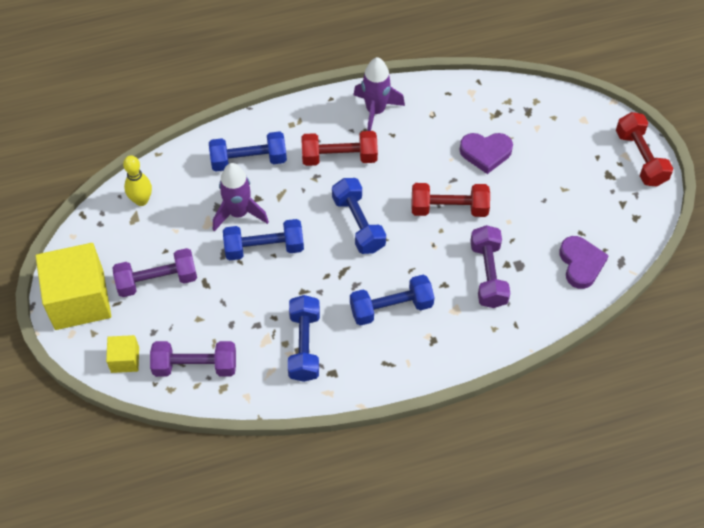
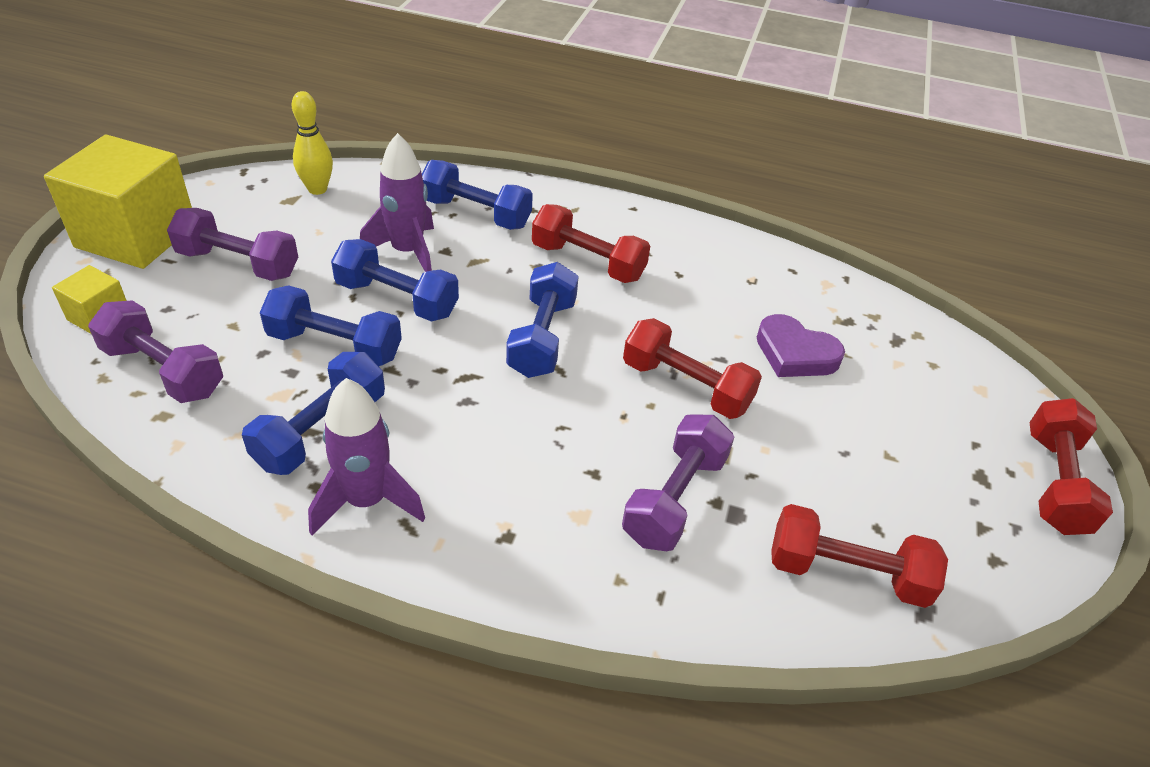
camera: 30 degrees right, 15 degrees down
blue dumbbell [350,275,434,326] -> blue dumbbell moved to [260,285,402,366]
purple rocket [354,57,405,131] -> purple rocket moved to [308,378,425,536]
purple heart [559,236,609,289] -> red dumbbell [771,504,948,608]

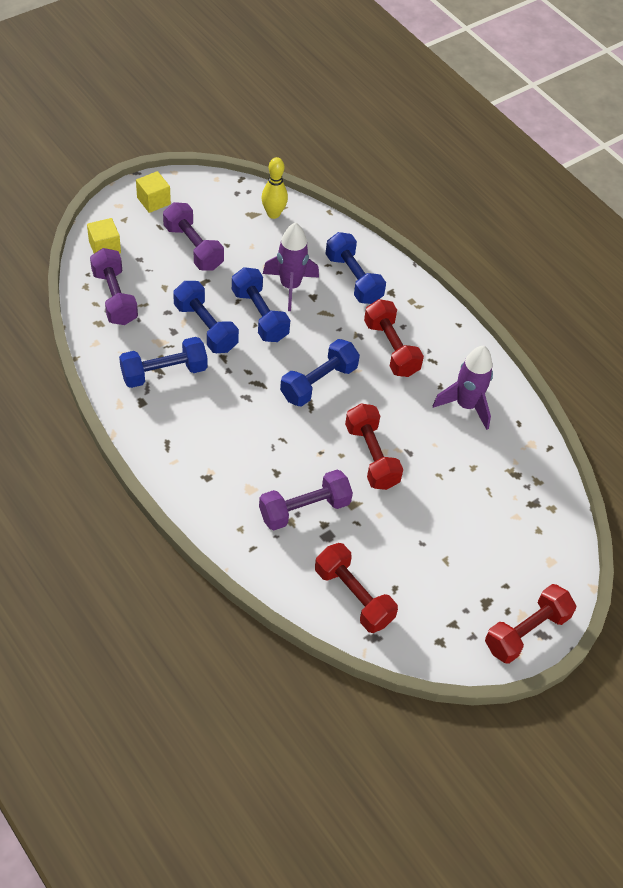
camera: 35 degrees right, 10 degrees up
yellow cube [44,134,192,269] -> yellow cube [136,171,171,213], size x0.47
purple rocket [308,378,425,536] -> purple rocket moved to [432,346,493,430]
purple heart [757,314,845,377] -> none

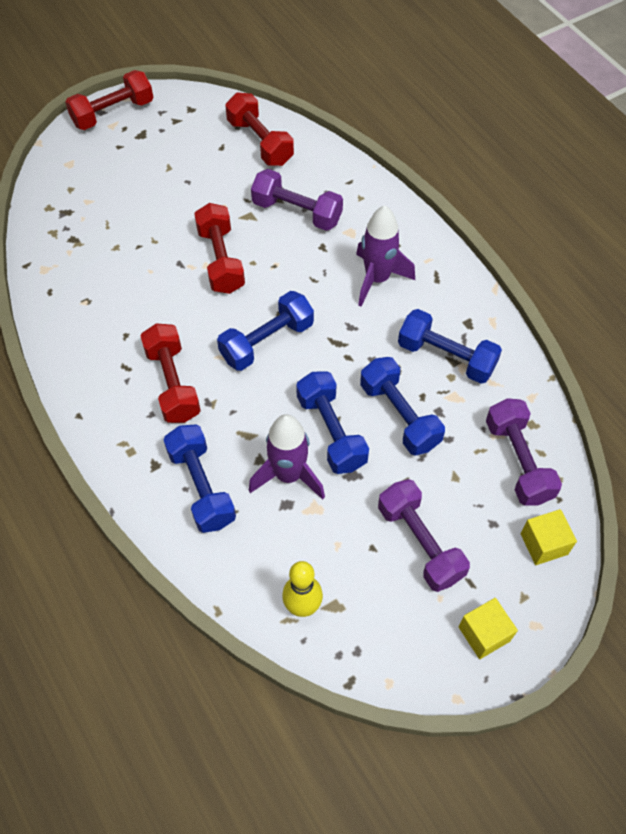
camera: 170 degrees left, 5 degrees up
blue dumbbell [119,337,208,388] -> blue dumbbell turned 45 degrees clockwise [398,309,502,384]
purple dumbbell [259,470,353,530] -> purple dumbbell turned 45 degrees clockwise [251,169,343,231]
purple rocket [432,346,493,430] -> purple rocket moved to [356,206,415,306]

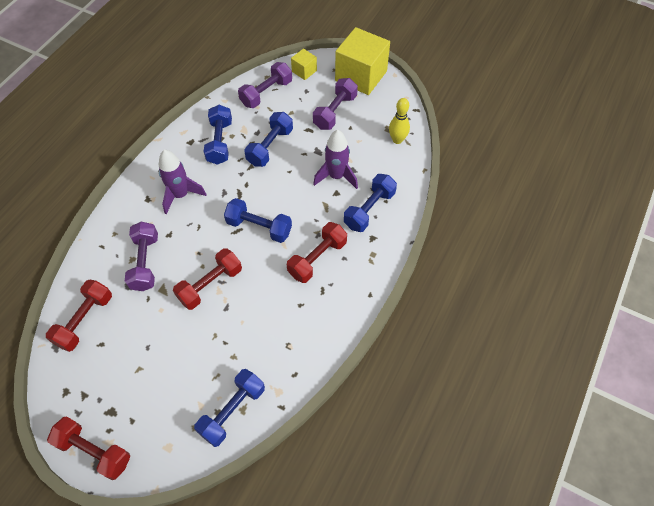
camera: 120 degrees left, 0 degrees up
blue dumbbell [296,371,369,474] -> blue dumbbell moved to [194,369,265,447]
yellow cube [459,598,518,659] -> yellow cube [335,27,390,95], size x2.13

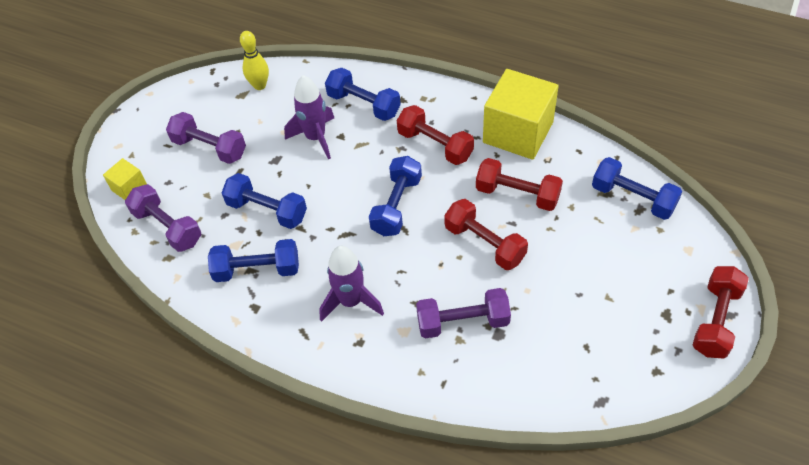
camera: 90 degrees left, 5 degrees down
red dumbbell [46,279,112,352] -> red dumbbell moved to [476,158,563,211]
yellow cube [335,27,390,95] -> yellow cube moved to [483,69,559,160]

